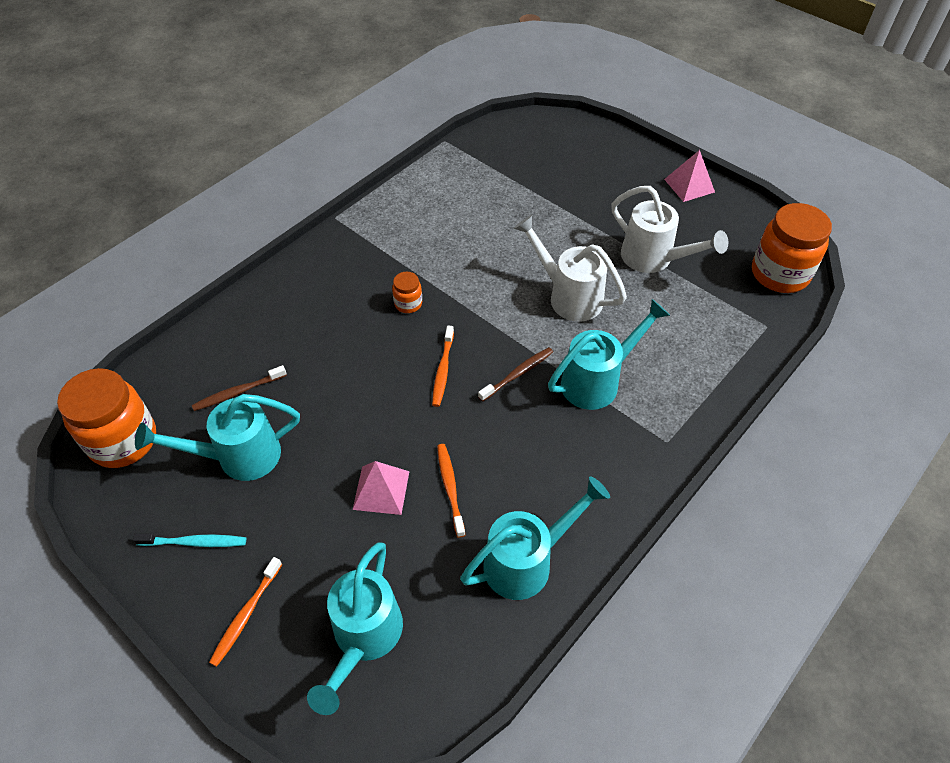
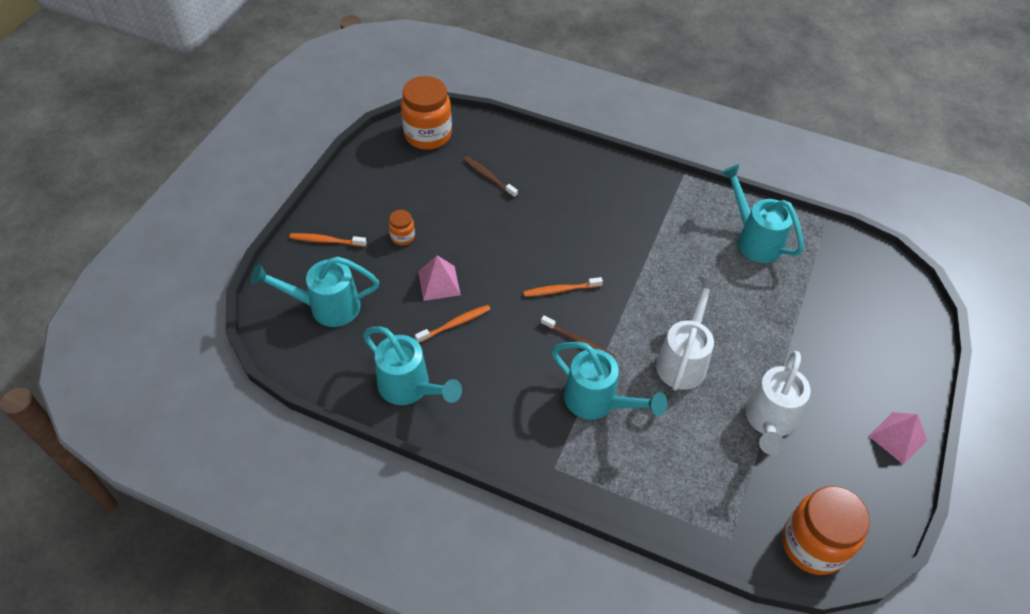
camera: 70 degrees right, 0 degrees up
turquoise toothbrush [133,534,246,547] -> none
turquoise watering can [135,394,300,481] -> turquoise watering can moved to [721,164,804,263]
orange jar [392,272,422,313] -> orange jar moved to [389,210,415,246]

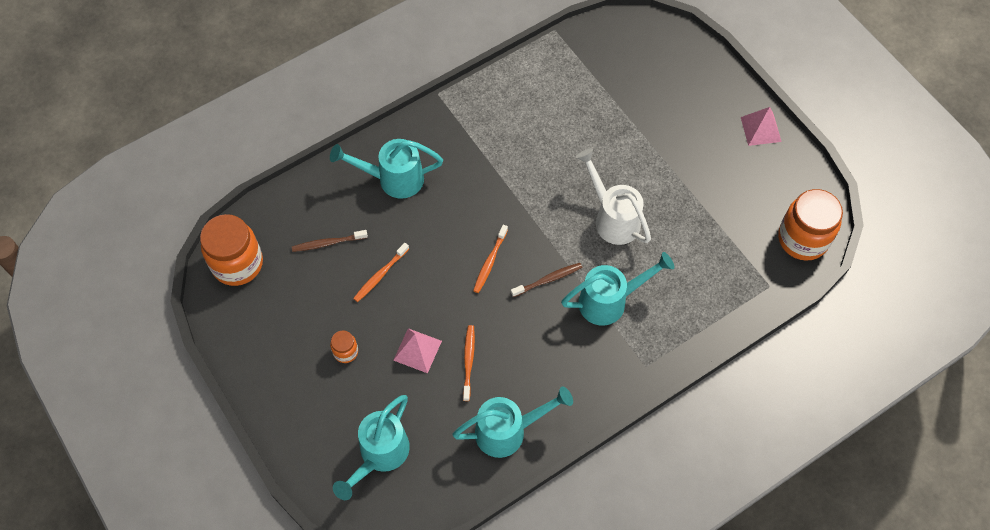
camera: 55 degrees left, 10 degrees up
orange toothbrush [290,233,366,247] -> orange toothbrush moved to [353,243,409,302]
turquoise watering can [721,164,804,263] -> turquoise watering can moved to [330,139,443,199]
white watering can [745,351,811,455] -> none

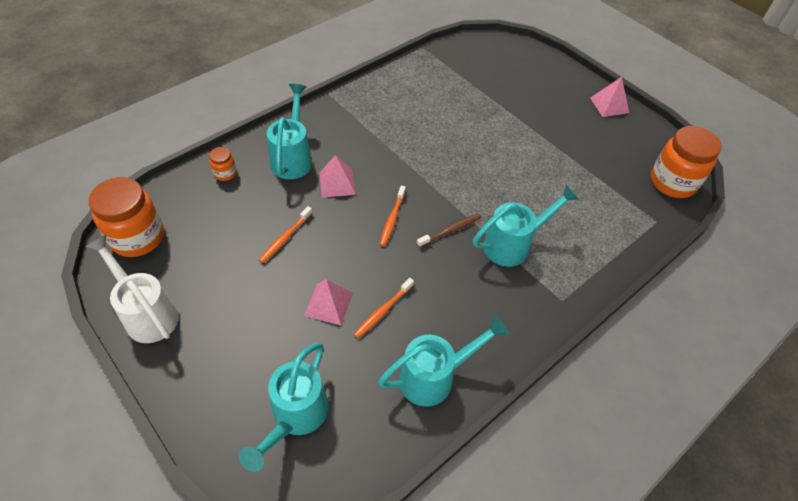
camera: 10 degrees left, 10 degrees down
brown toothbrush [292,230,368,252] -> none
turquoise watering can [330,139,443,199] -> turquoise watering can turned 105 degrees clockwise [267,84,312,179]
orange jar [330,330,358,363] -> orange jar moved to [209,147,237,181]
orange toothbrush [463,325,475,401] -> orange toothbrush turned 135 degrees counterclockwise [354,278,414,338]
white watering can [576,148,651,245] -> white watering can moved to [85,235,179,343]
none -> pink pyramid [319,155,356,198]

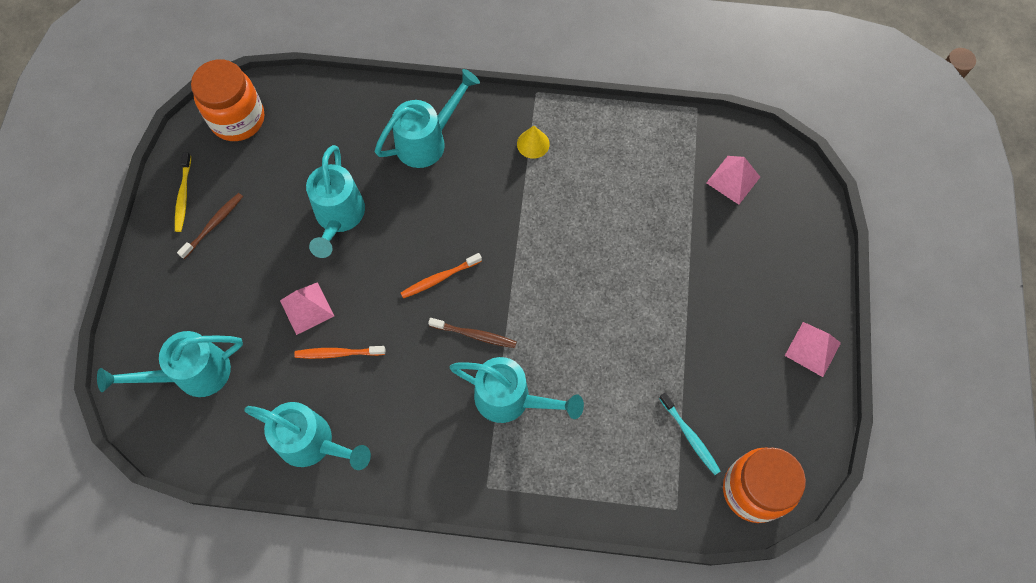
camera: 50 degrees right, 15 degrees up
white watering can [85,235,179,343] -> yellow toothbrush [175,152,191,232]
orange jar [209,147,237,181] -> none
orange toothbrush [259,206,312,263] -> turquoise watering can [306,145,365,258]
pink pyramid [319,155,356,198] -> pink pyramid moved to [706,156,760,205]
none -> brown toothbrush [177,193,243,259]
none -> yellow cone [517,126,550,159]
none -> turquoise toothbrush [659,393,721,475]

